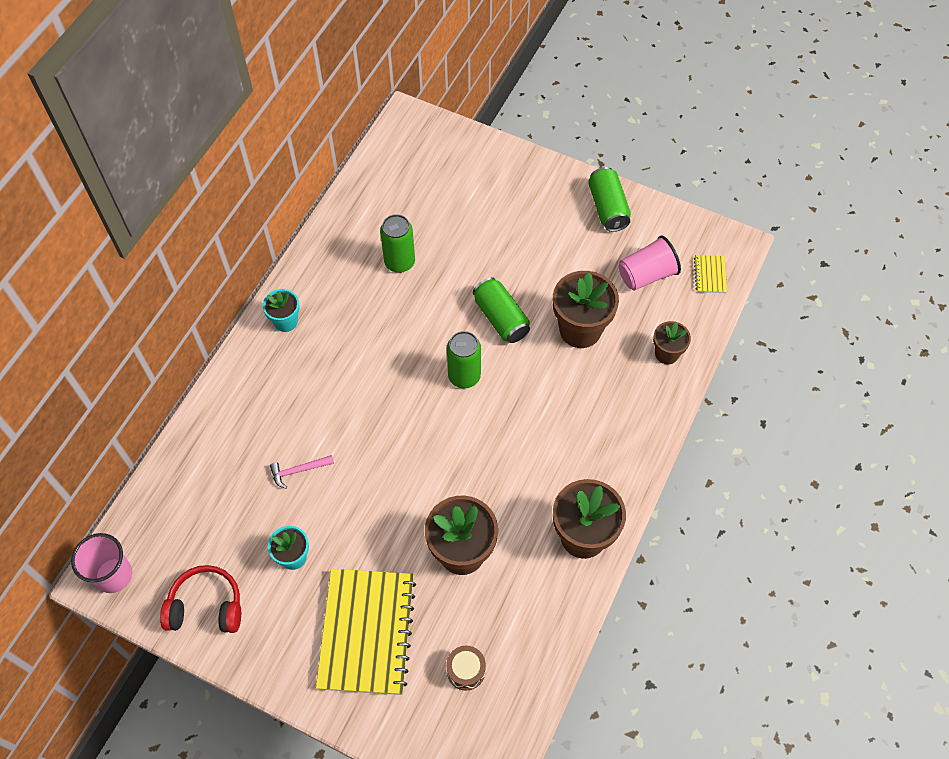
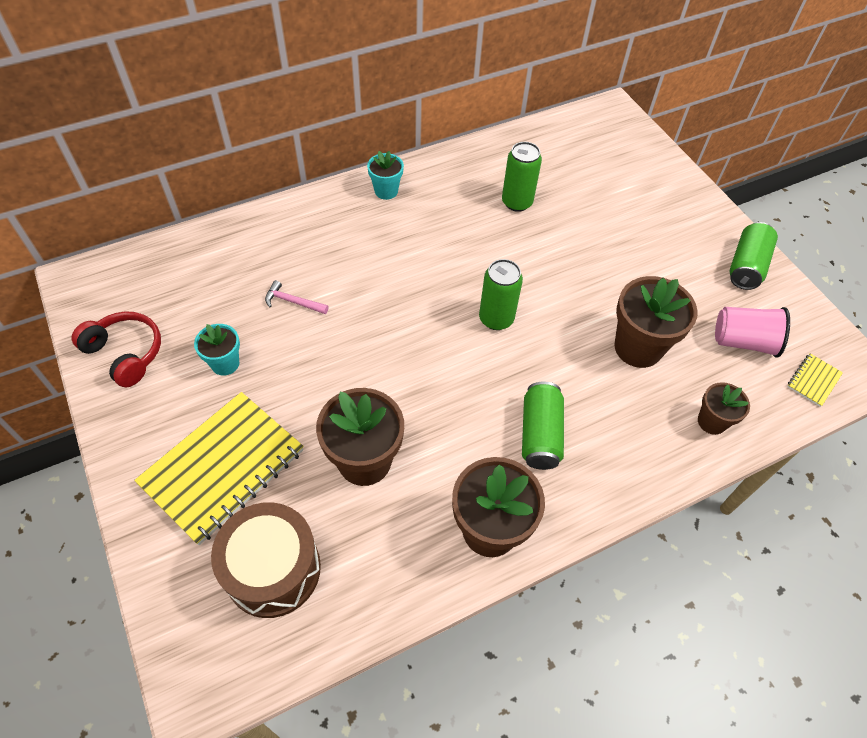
camera: 35 degrees right, 5 degrees down
pink cup [71,533,132,593] -> none
brown drum [446,645,486,690] -> brown drum [211,502,321,618], size x2.05
green can [473,277,530,343] -> green can moved to [522,382,564,470]

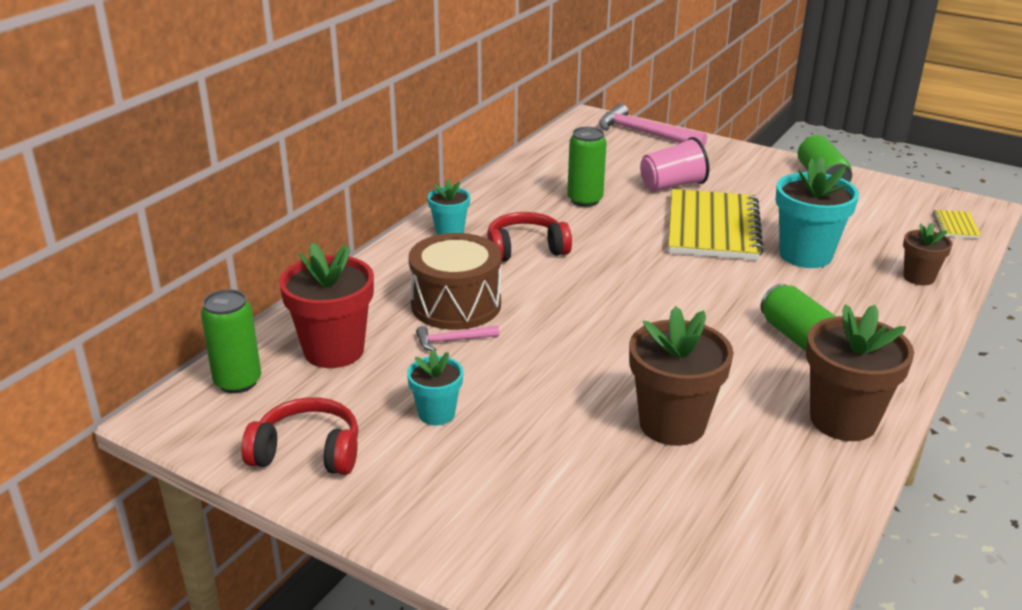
camera: 30 degrees left, 25 degrees down
yellow notebook [134,392,304,545] -> yellow notebook moved to [668,189,764,260]
brown drum [211,502,321,618] -> brown drum moved to [408,233,501,330]
green can [479,259,523,330] -> green can moved to [201,289,261,393]
brown flower pot [614,276,697,368] -> turquoise flower pot [776,157,859,268]
pink cup [715,307,790,358] -> pink cup moved to [640,137,709,191]
none -> red flower pot [279,242,374,368]
none -> red headphones [487,212,572,262]
none -> pink hammer [599,104,707,147]

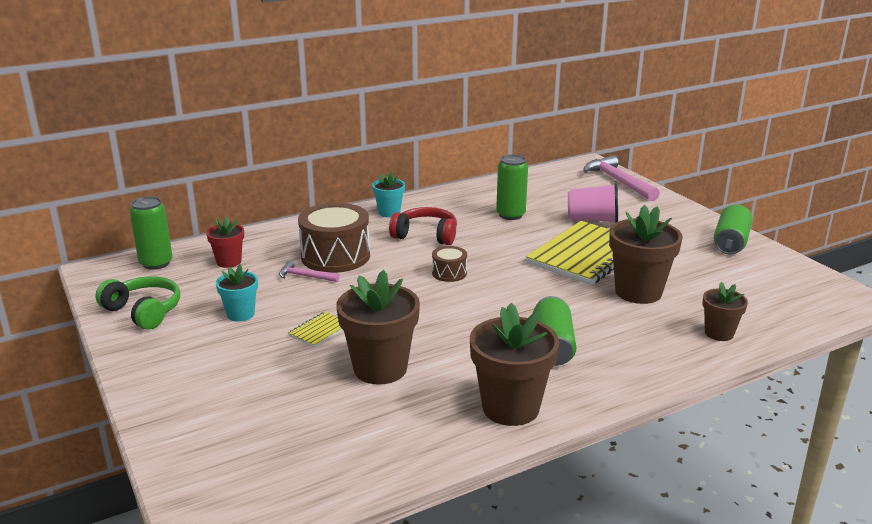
camera: 30 degrees right, 5 degrees down
red headphones [241,397,358,475] -> green headphones [95,276,180,330]
red flower pot [279,242,374,368] -> red flower pot [206,217,244,268], size x0.56
turquoise flower pot [776,157,859,268] -> brown flower pot [609,205,683,304]
yellow notebook [932,210,981,239] -> yellow notebook moved to [288,312,343,348]
none -> brown drum [432,246,467,282]

